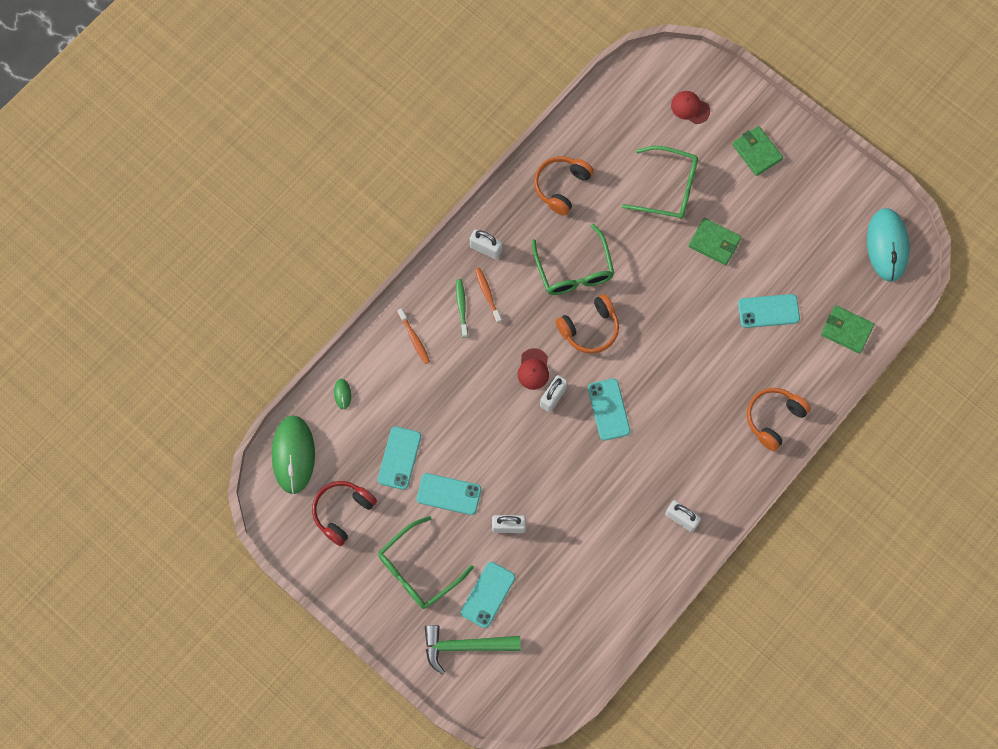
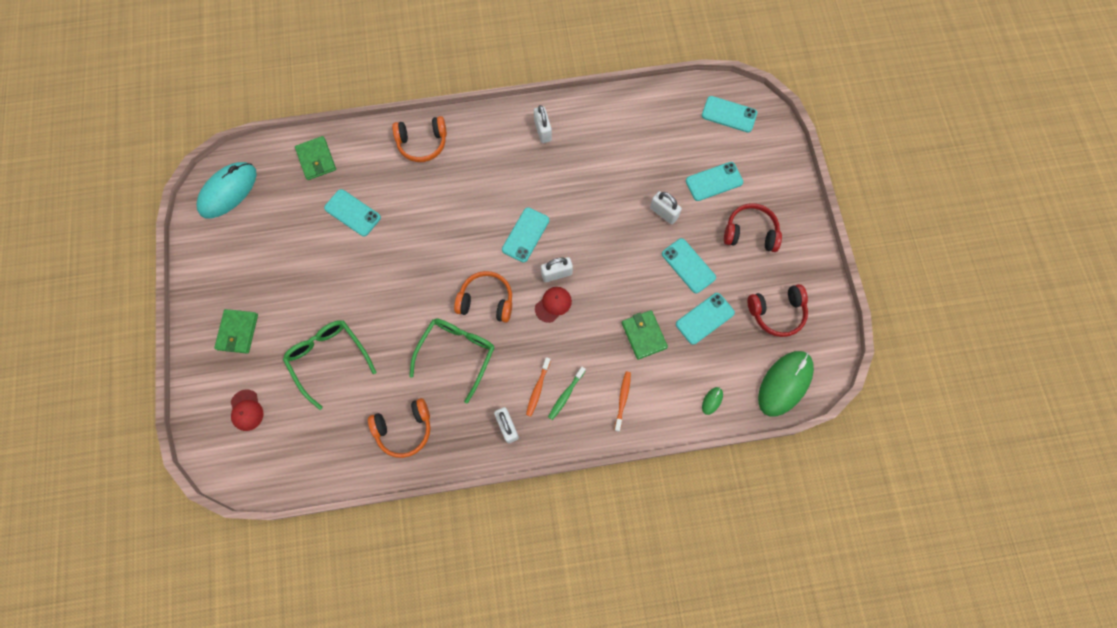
camera: 140 degrees left, 0 degrees up
green glasses [378,516,474,609] -> red headphones [724,203,782,252]
green hammer [425,625,521,675] -> none
green wallet [689,218,741,265] -> green wallet moved to [622,310,668,360]
none -> turquoise phone [702,96,757,133]

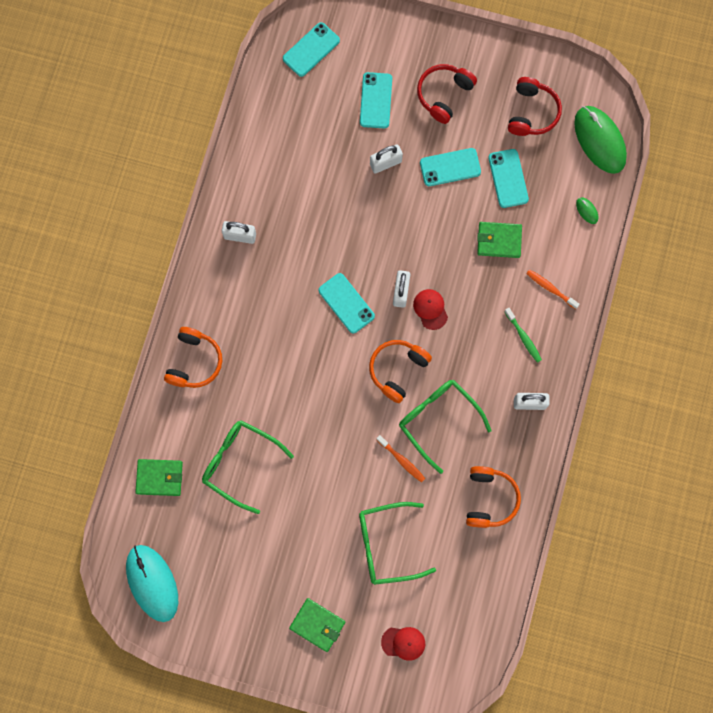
camera: 65 degrees left, 5 degrees up
turquoise phone [324,189,381,236] -> green glasses [202,420,294,514]
orange toothbrush [526,357,551,416] -> orange toothbrush moved to [376,435,425,483]

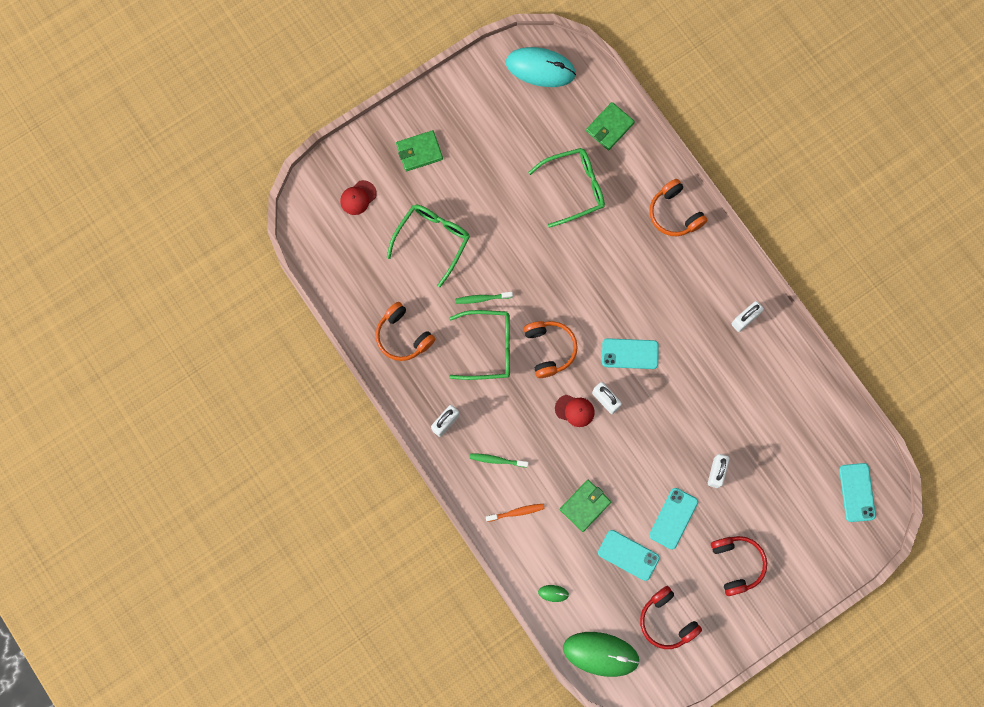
camera: 130 degrees right, 0 degrees up
turquoise phone [360,72,392,128] -> none
orange toothbrush [376,435,425,483] -> green toothbrush [455,292,513,304]

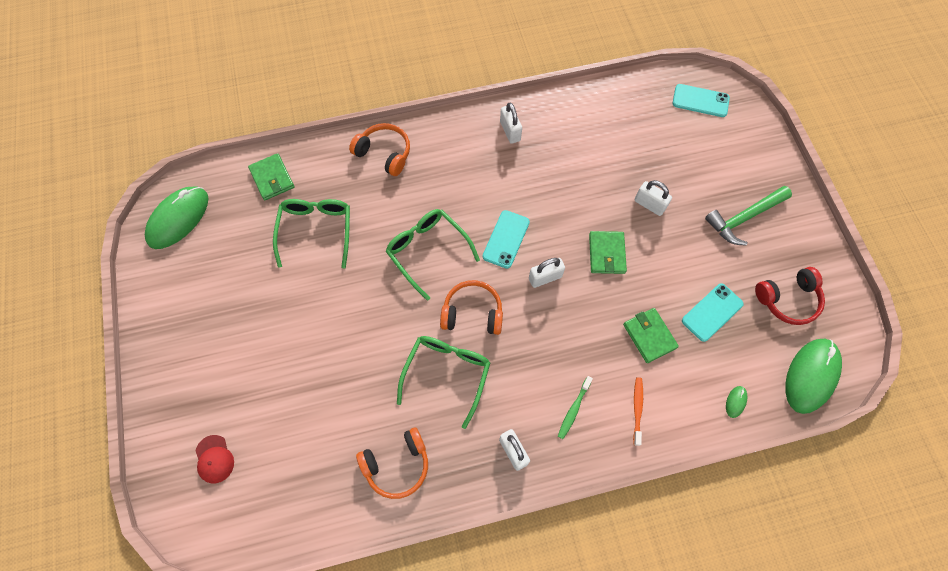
camera: 70 degrees left, 10 degrees down
green glasses [387,205,470,287] -> green glasses moved to [386,209,480,301]
green wallet [396,130,443,172] -> green wallet moved to [589,231,627,274]
green toothbrush [455,292,513,304] -> none
turquoise mouse [506,47,576,87] -> green mouse [145,186,209,249]
red cap [555,395,595,427] -> none
turquoise phone [649,488,698,549] -> none
orange headphones [650,179,707,236] -> orange headphones turned 135 degrees counterclockwise [349,123,410,176]
red headphones [711,536,767,596] -> green hammer [705,186,792,246]

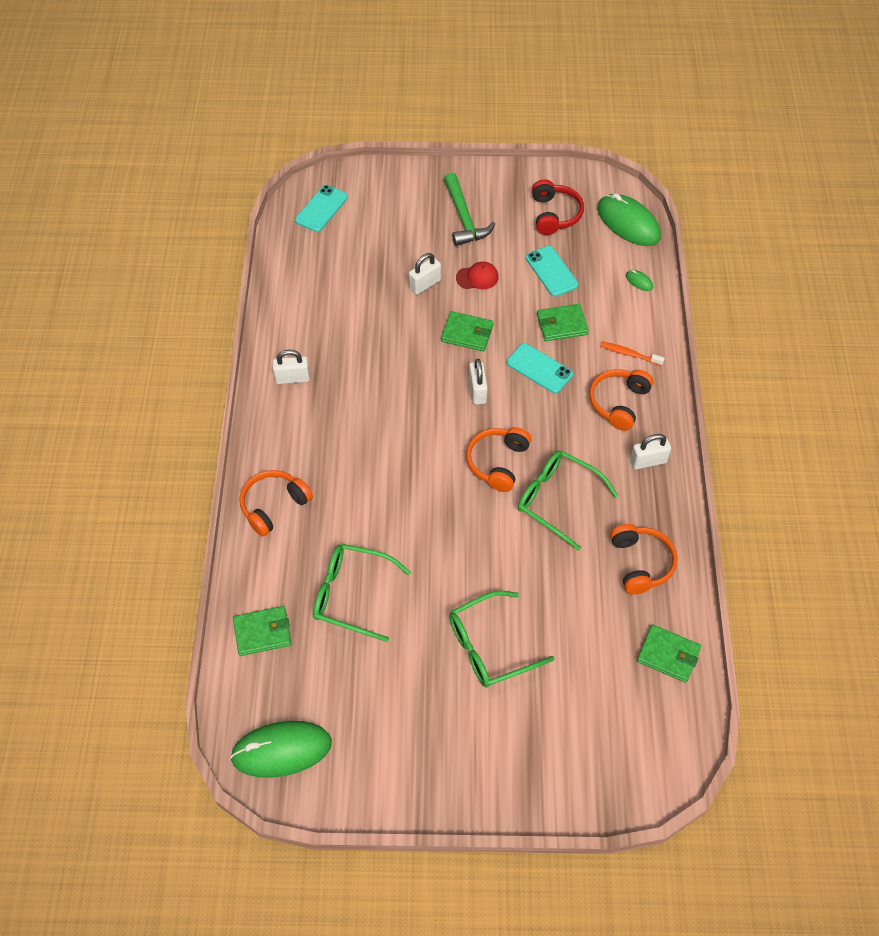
camera: 75 degrees left, 10 degrees down
green mouse [145,186,209,249] -> green mouse turned 60 degrees counterclockwise [230,721,332,778]
red cap [195,435,234,483] -> red cap moved to [456,262,499,289]
green glasses [386,209,480,301] -> green glasses moved to [449,591,555,688]
turquoise phone [483,210,530,269] -> turquoise phone moved to [507,343,573,393]
green toothbrush [558,376,593,439] -> orange headphones [589,369,654,431]
none -> green wallet [637,624,701,683]

